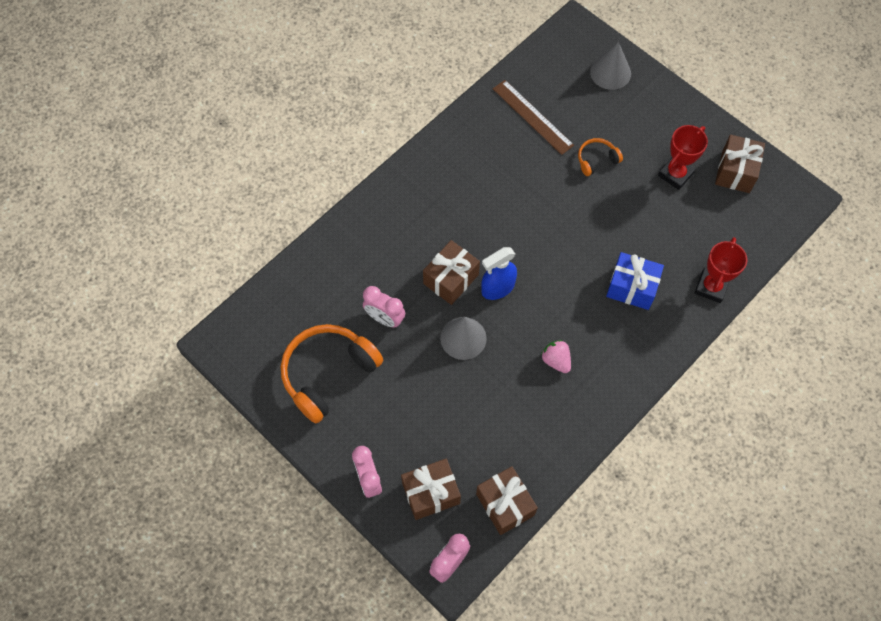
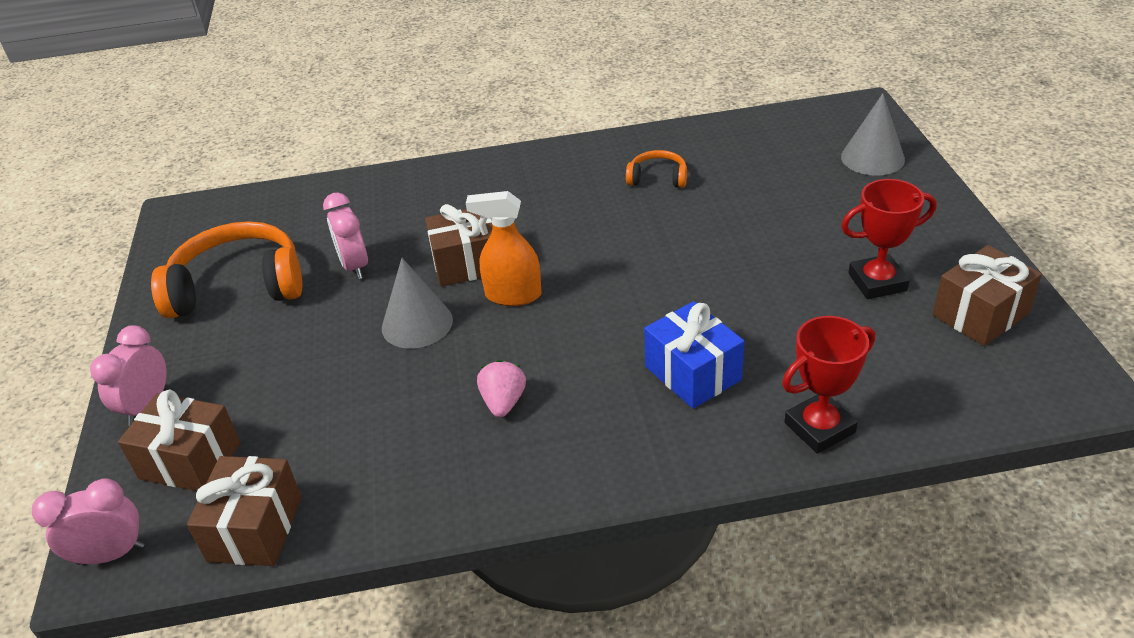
camera: 40 degrees right, 25 degrees down
blue spray bottle [481,247,517,300] -> orange spray bottle [466,191,542,306]
brown ruler [493,80,574,155] -> none
orange headphones [578,138,623,176] -> orange headphones moved to [626,150,687,188]

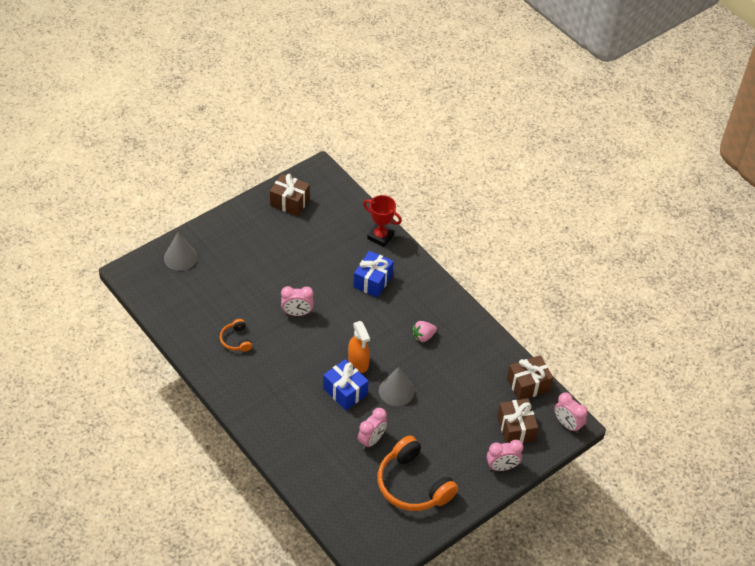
camera: 125 degrees left, 10 degrees up
brown gift [425,204,493,287] -> blue gift [323,359,369,410]
red trophy [841,179,936,299] -> none
none -> pink clock [281,286,314,316]

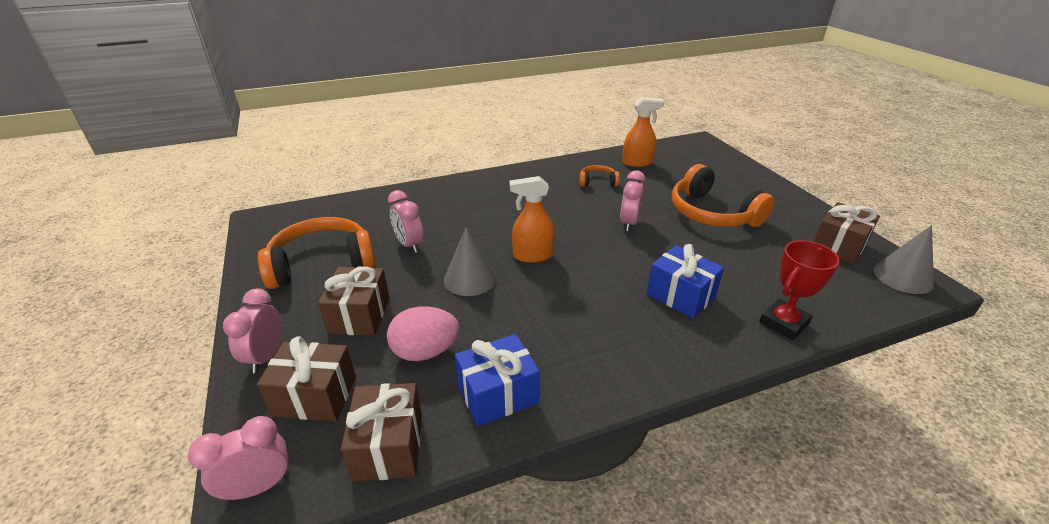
camera: 110 degrees right, 15 degrees down
grey cone [164,232,198,271] -> grey cone moved to [874,225,934,294]
blue gift [323,359,369,410] -> blue gift moved to [455,334,540,426]
pink strawberry [412,321,437,342] -> none
none -> brown gift [318,267,390,336]
none -> pink egg [387,307,459,361]
none -> orange spray bottle [622,97,664,167]
none -> orange headphones [672,164,775,227]

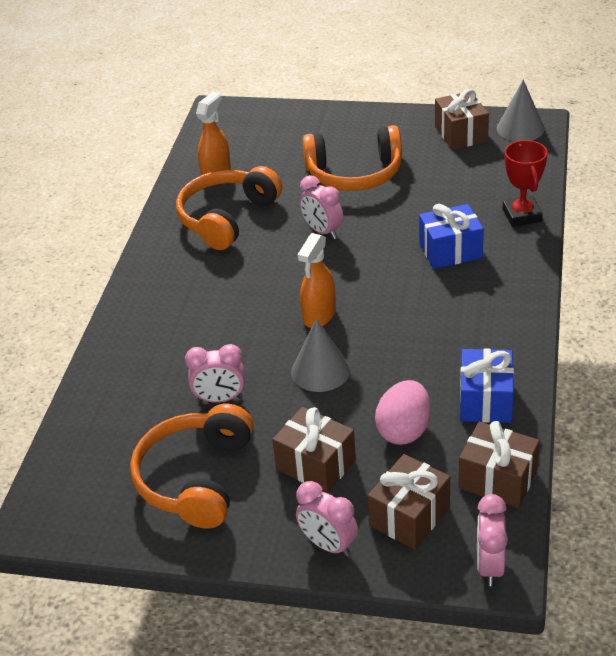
camera: 55 degrees left, 5 degrees up
orange headphones [579,165,620,187] -> orange headphones [176,166,282,250], size x2.08

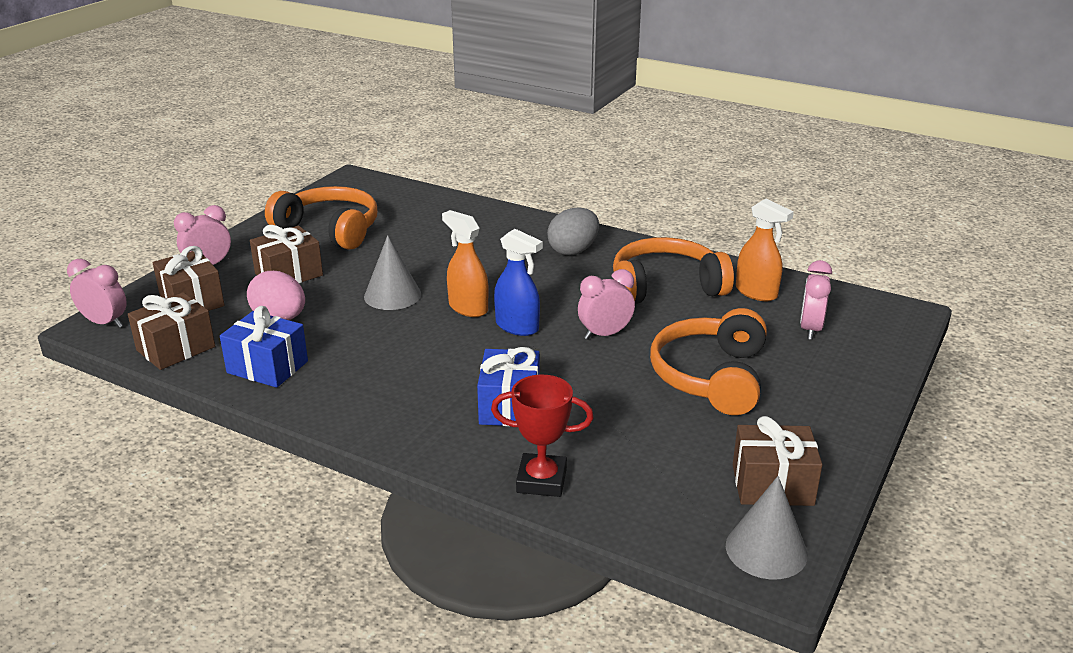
camera: 105 degrees right, 10 degrees down
orange headphones [176,166,282,250] -> orange headphones turned 60 degrees counterclockwise [613,237,734,304]
pink clock [185,344,245,403] -> pink clock moved to [800,260,832,340]
none -> blue spray bottle [494,229,543,336]
none -> grey egg [547,207,599,255]

